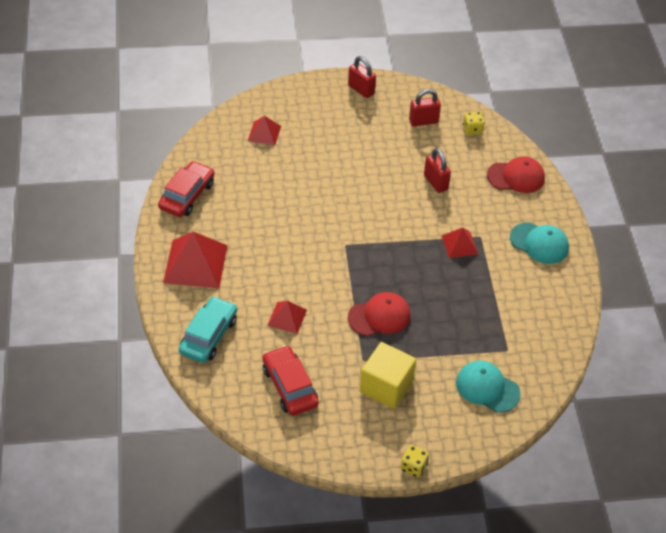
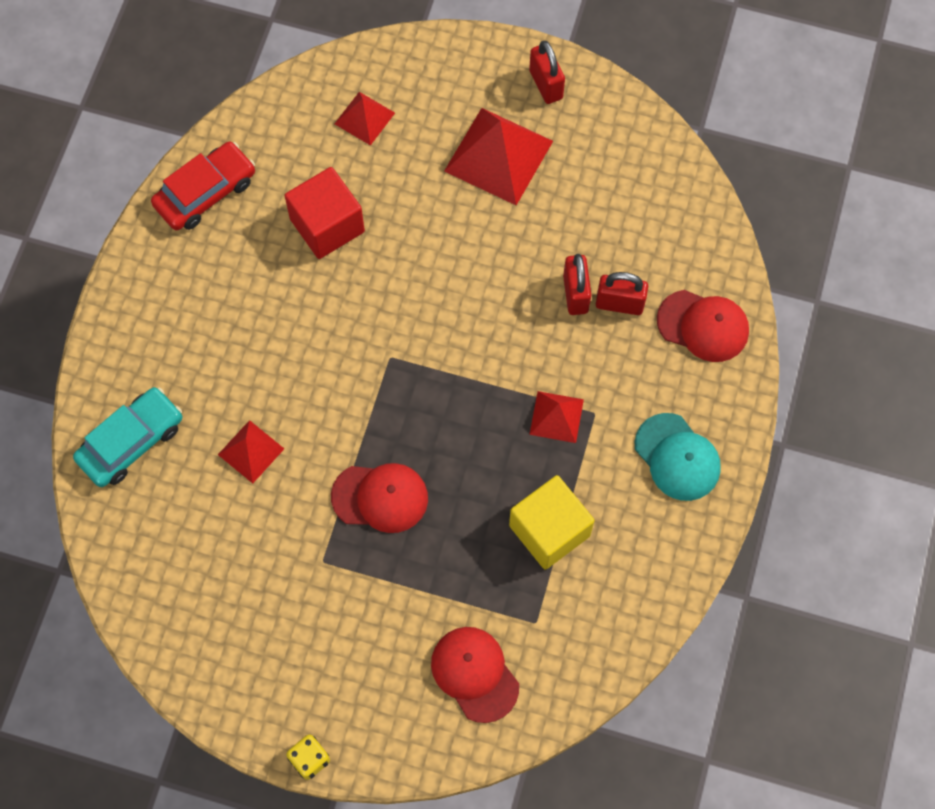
camera: 25 degrees right, 20 degrees up
red pyramid [163,232,228,288] -> red pyramid moved to [444,108,553,205]
red car [263,345,319,416] -> none
yellow cube [360,342,416,409] -> yellow cube moved to [509,475,595,570]
red padlock [409,89,441,126] -> red padlock moved to [596,272,648,315]
turquoise cap [456,361,521,413] -> red cap [431,627,519,723]
yellow dice [463,111,485,135] -> none
none -> red cube [284,167,365,259]

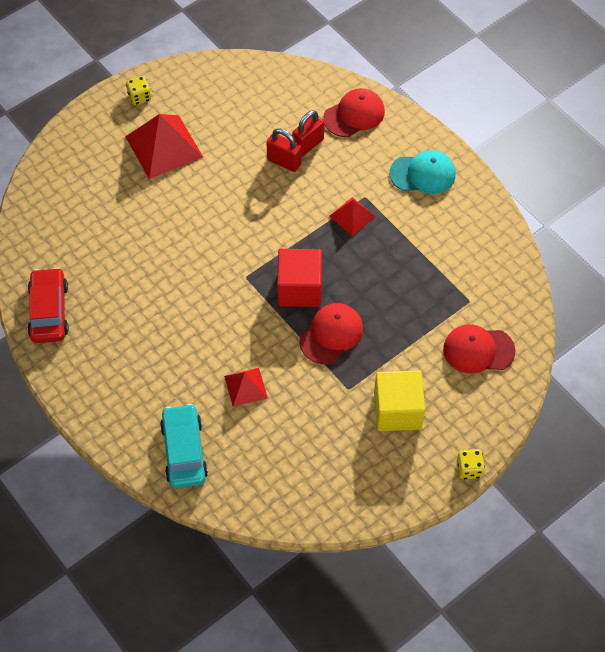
camera: 55 degrees left, 10 degrees down
red cube [284,167,365,259] -> red cube moved to [277,249,322,307]
red pyramid [335,92,395,146] -> none
yellow cube [509,475,595,570] -> yellow cube moved to [374,370,425,431]
red padlock [529,41,565,104] -> yellow dice [126,76,152,105]

